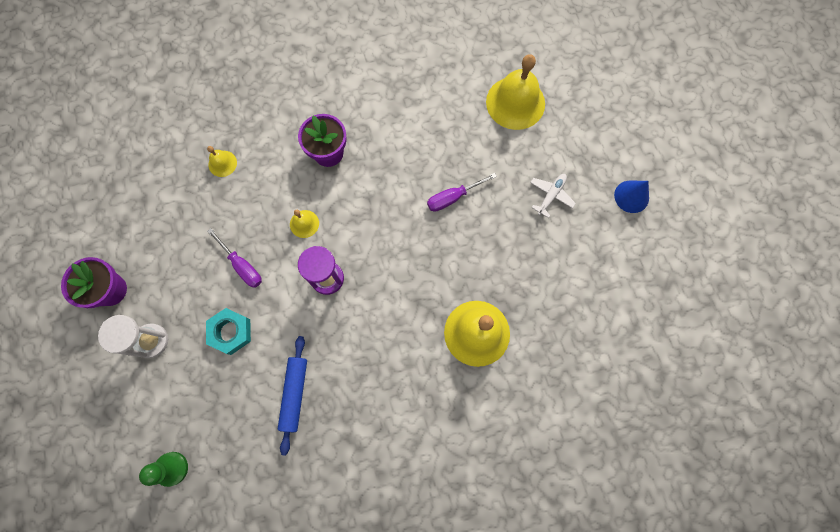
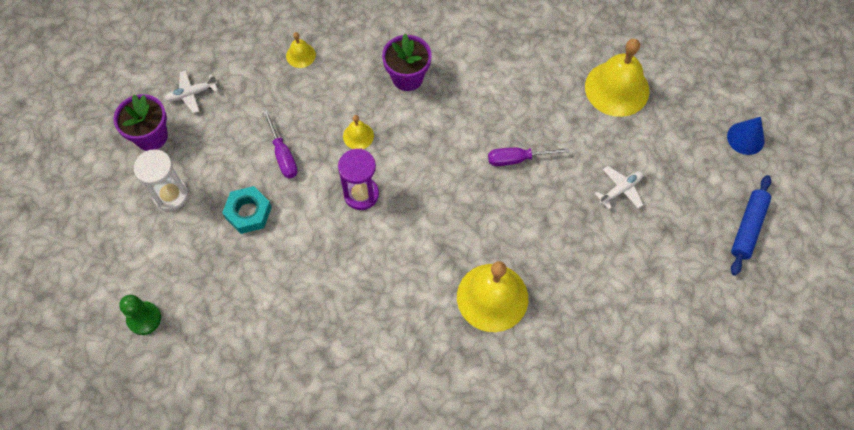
camera: 20 degrees right, 10 degrees down
blue rolling pin [278,336,307,455] -> blue rolling pin moved to [731,175,771,276]
blue cone [614,181,649,213] -> blue cone moved to [727,117,765,155]
none -> white plane [165,70,218,113]

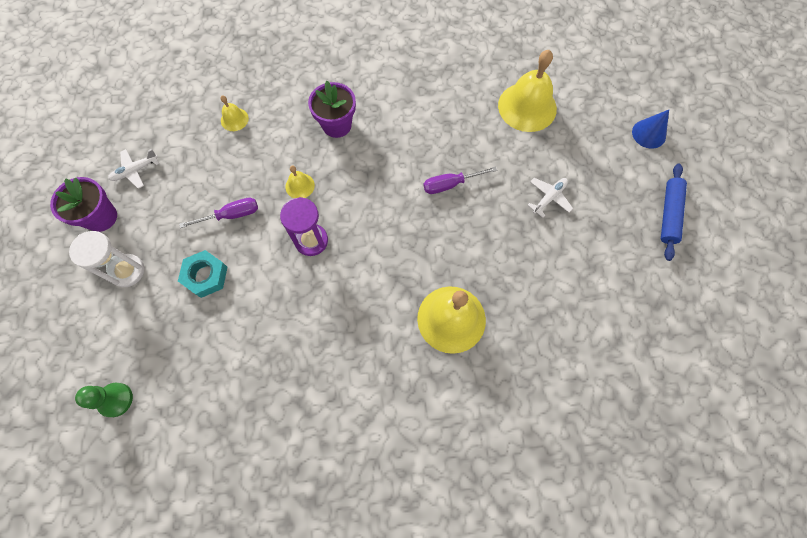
camera: 10 degrees left, 5 degrees up
purple screwdriver [263,110,298,178] -> purple screwdriver turned 75 degrees counterclockwise [179,198,258,228]

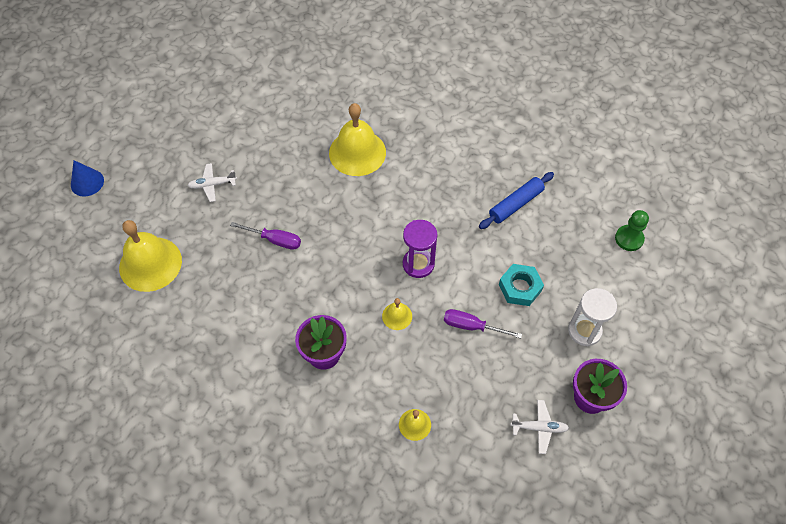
camera: 145 degrees left, 10 degrees down
blue rolling pin [661,164,687,261] -> blue rolling pin moved to [479,172,554,229]

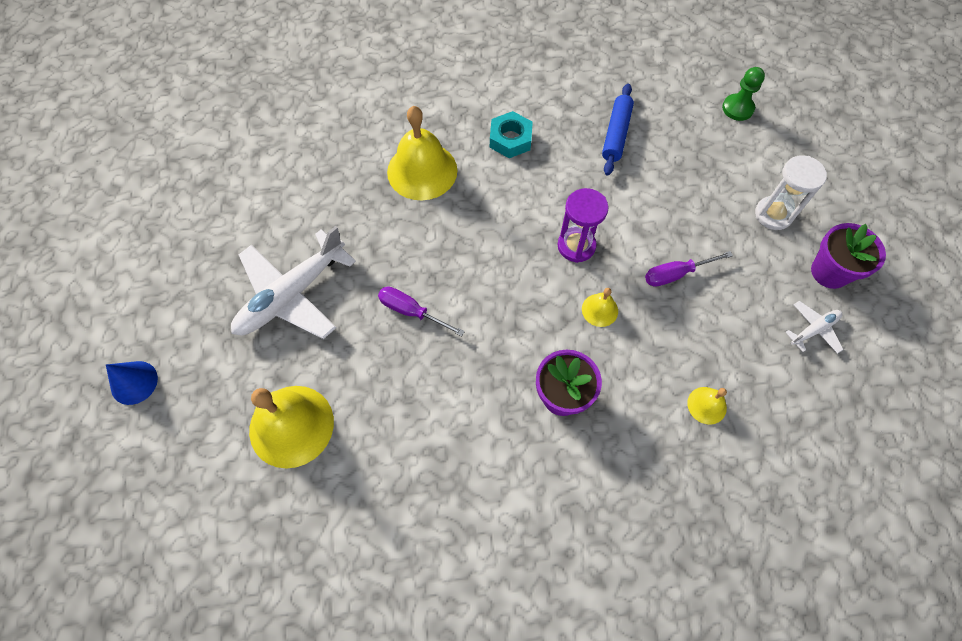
camera: 35 degrees left, 5 degrees up
white plane [187,163,237,202] -> white plane [231,226,356,339], size x2.16
purple screwdriver [230,222,301,250] -> purple screwdriver turned 135 degrees counterclockwise [378,287,465,336]
turquoise nut [499,264,544,306] -> turquoise nut moved to [490,111,533,158]

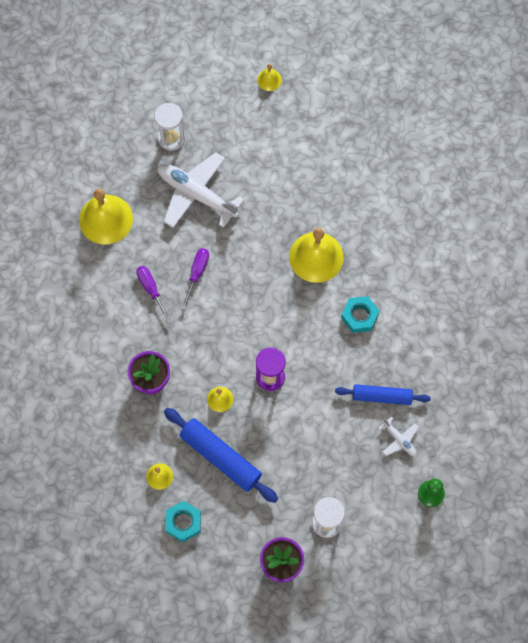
camera: 80 degrees right, 5 degrees up
blue cone [106,361,158,405] -> none
purple screwdriver [645,251,733,287] -> purple screwdriver moved to [136,266,172,324]
white plane [785,301,843,354] -> white plane moved to [379,416,419,456]
none -> white hourglass [154,103,185,150]
none -> blue rolling pin [164,408,278,503]
none -> turquoise nut [165,501,201,542]
none -> yellow bell [257,64,282,91]

